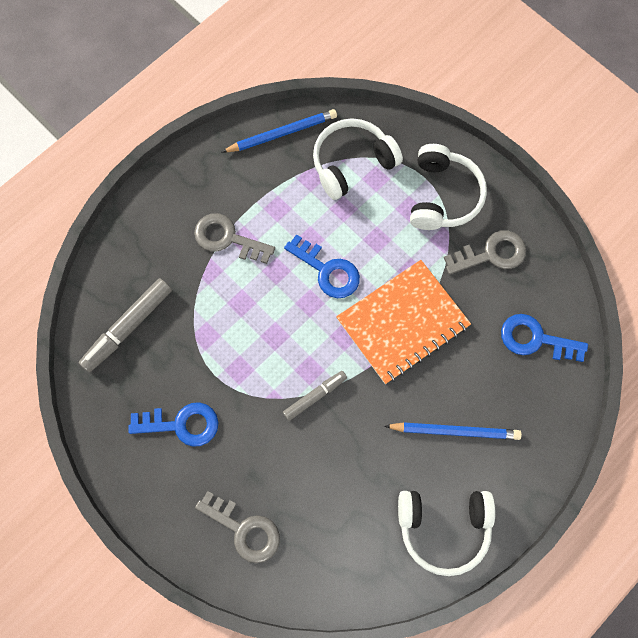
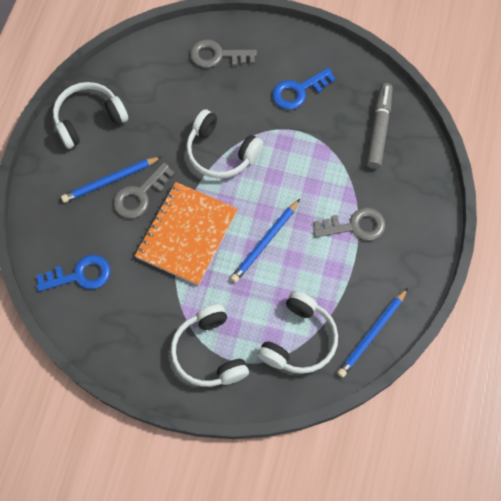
camera: 150 degrees right, 5 degrees down
grey marker [283,371,347,421] -> white headphones [186,109,263,179]
blue key [284,234,360,298] -> blue pencil [230,199,300,283]
grey key [444,230,526,275] -> grey key moved to [113,163,175,218]

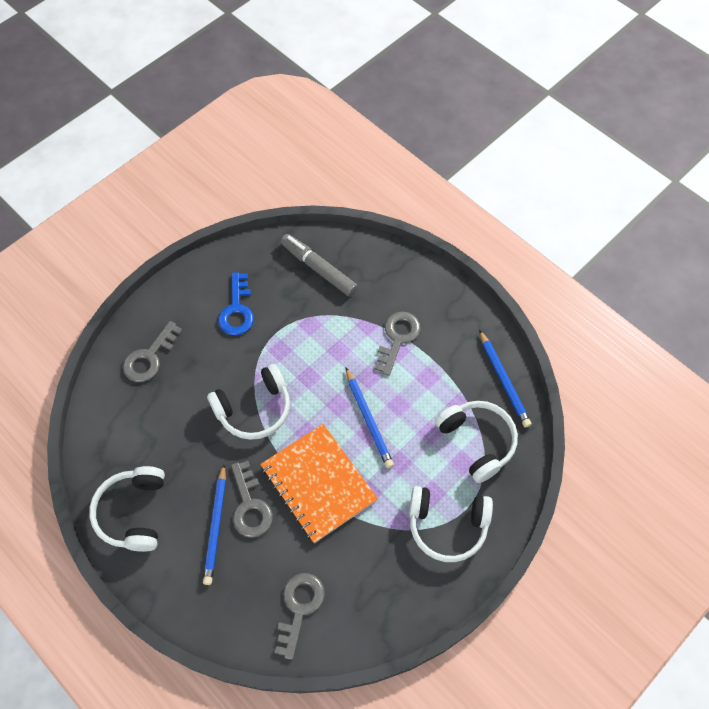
camera: 60 degrees left, 5 degrees down
blue key [36,255,111,292] -> grey key [275,573,325,660]

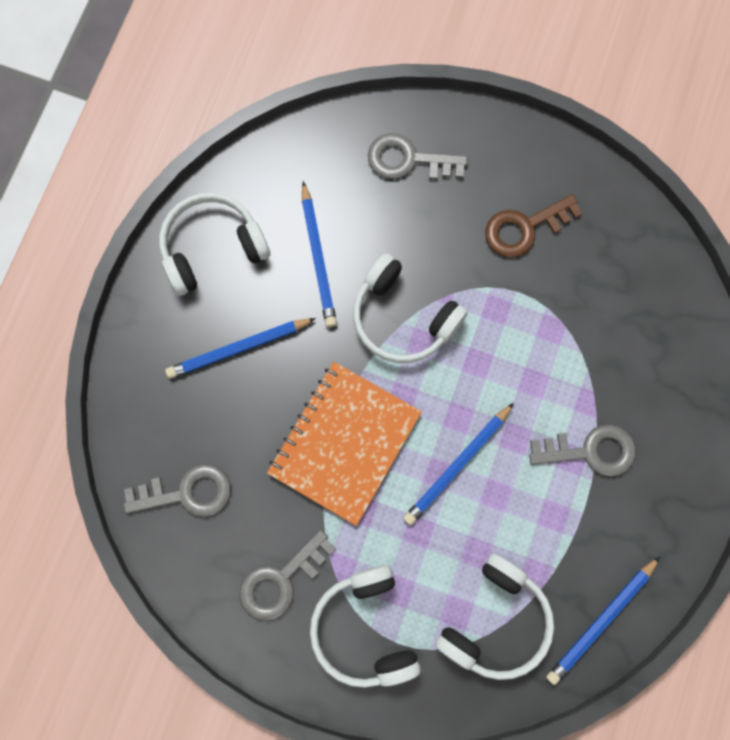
camera: 65 degrees right, 15 degrees up
blue key [218,272,254,335] -> brown key [486,194,582,258]
grey key [231,461,273,538] -> grey key moved to [239,530,336,622]
grey marker [281,234,358,296] -> none
none -> blue pencil [302,181,337,327]

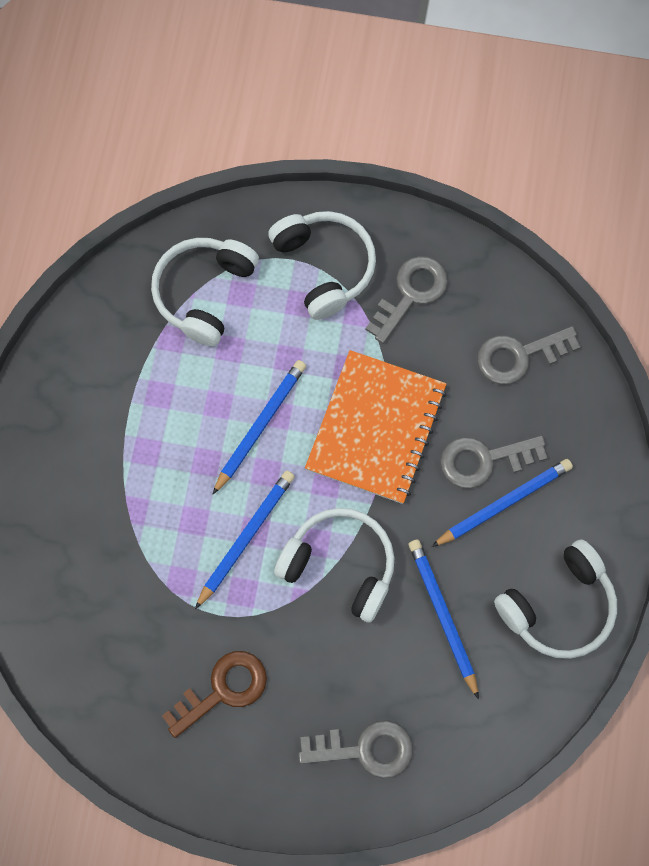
camera: 170 degrees right, 5 degrees down
grey key [529,424,636,477] -> grey key moved to [440,436,547,489]
blue pencil [546,557,660,685] -> blue pencil moved to [195,470,295,609]

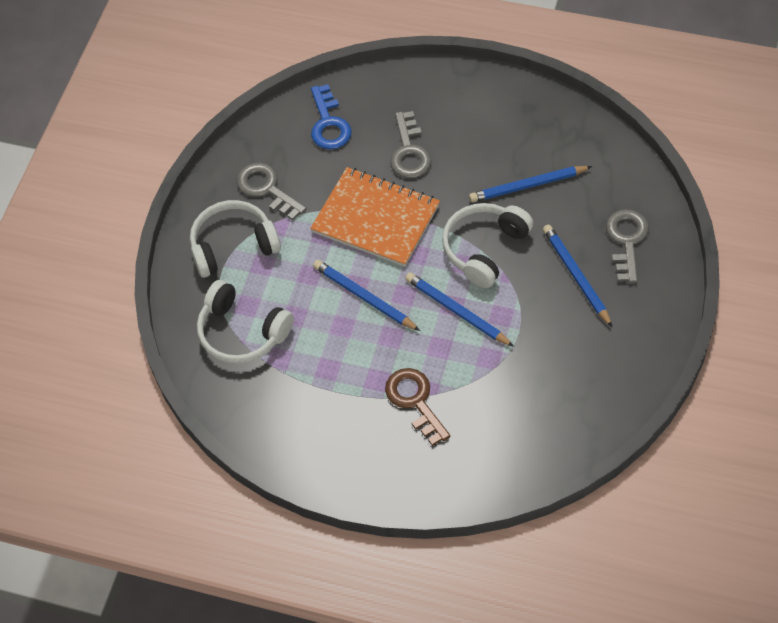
camera: 80 degrees left, 15 degrees down
brown key [162,651,267,738] -> brown key moved to [385,368,451,446]
blue pencil [431,459,573,547] -> blue pencil moved to [543,225,613,328]
grey key [477,326,580,385] -> blue key [311,84,352,150]
white headphones [494,539,617,659] -> none

